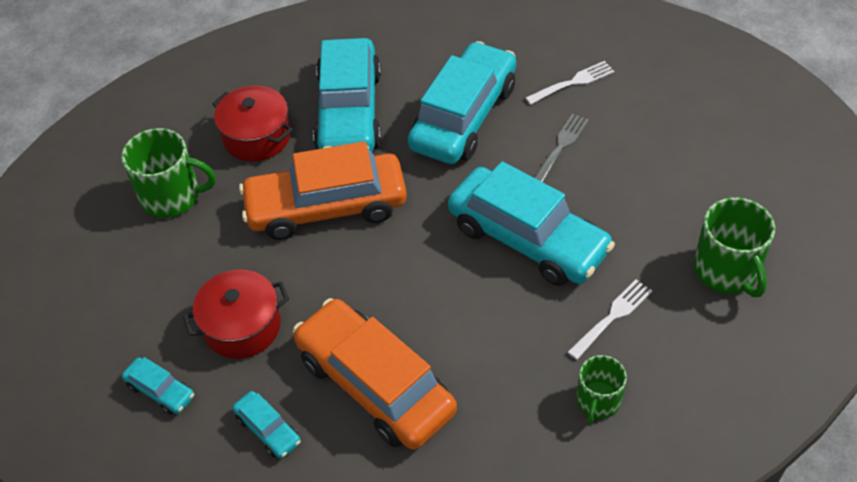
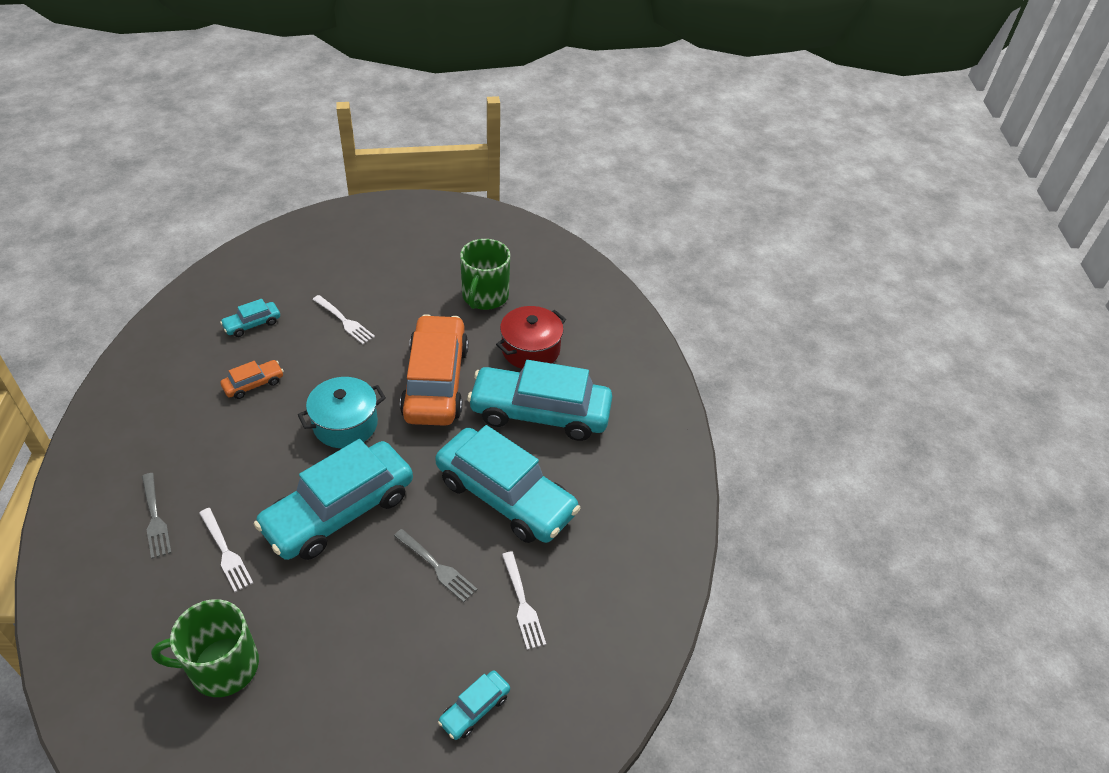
camera: 95 degrees right, 5 degrees down
turquoise car [122,357,194,415] -> turquoise car moved to [438,670,510,740]
red pot [183,270,289,359] -> white fork [312,295,375,344]
orange car [293,298,457,450] -> orange car [220,360,284,399], size x0.43
green mug [577,355,627,424] -> grey fork [142,473,172,559]
none -> turquoise pot [298,377,386,448]

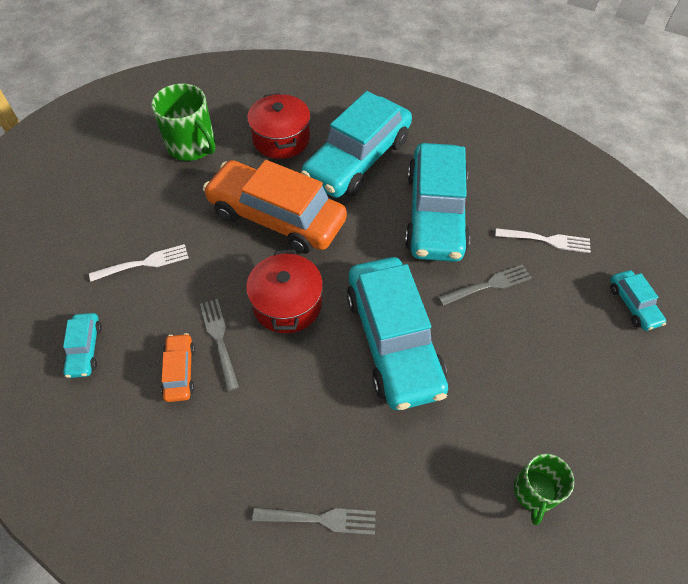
camera: 60 degrees left, 10 degrees up
green mug [151,599,259,697] -> green mug [514,454,574,525], size x0.63
white fork [199,508,253,592] -> none
turquoise pot [298,377,386,448] -> red pot [246,250,323,333]
turquoise car [435,425,581,543] -> turquoise car turned 120 degrees clockwise [405,143,470,262]
none -> grey fork [200,299,239,391]

